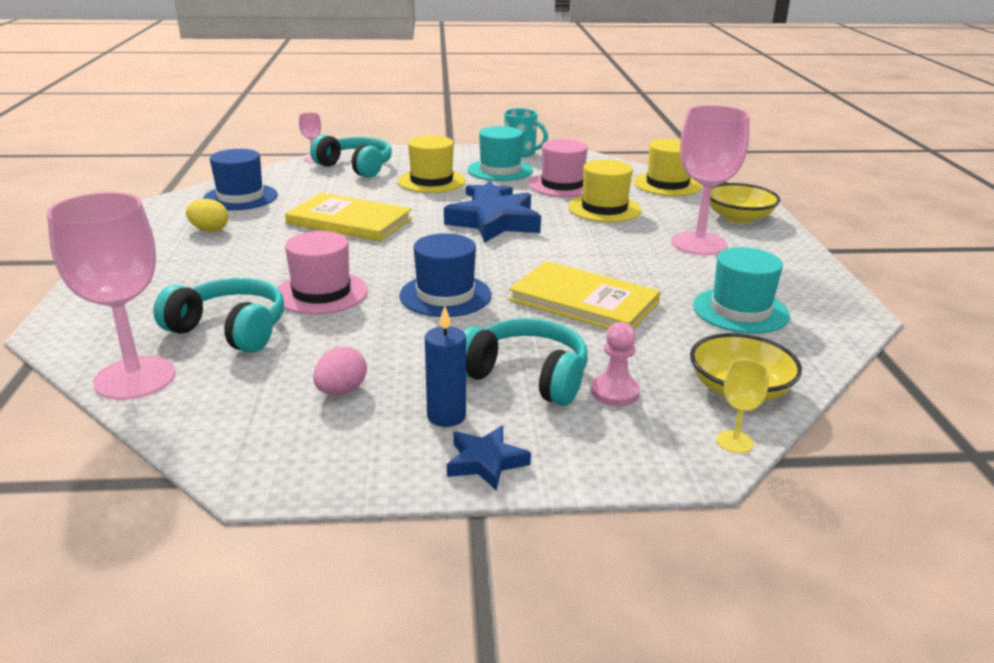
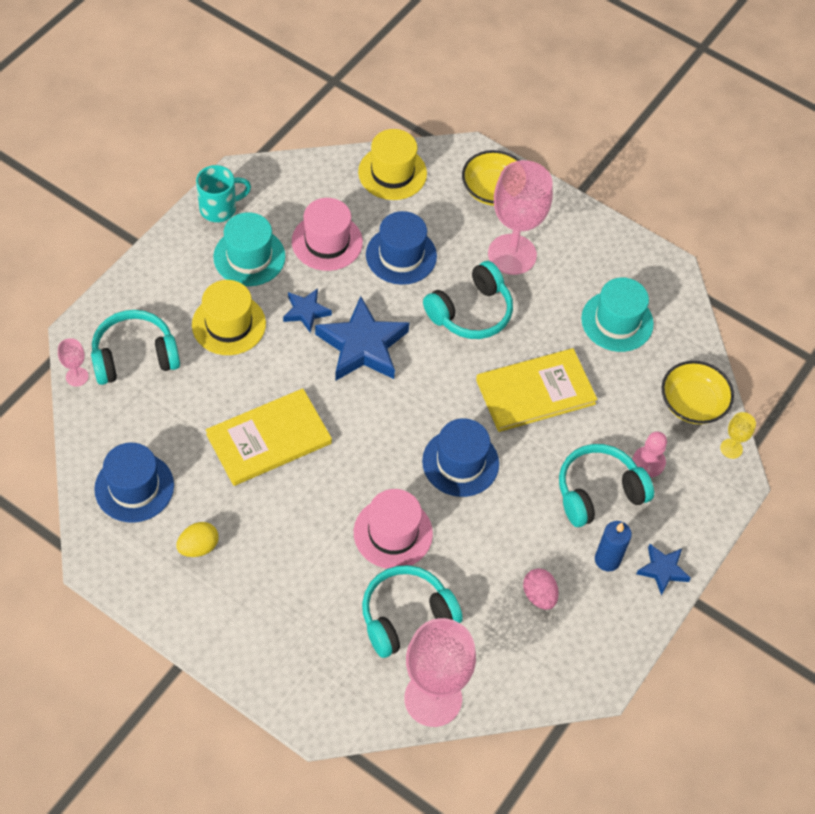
camera: 55 degrees left, 30 degrees up
yellow hat [568,159,641,222] -> blue hat [366,211,437,285]
none -> turquoise headphones [423,261,513,339]

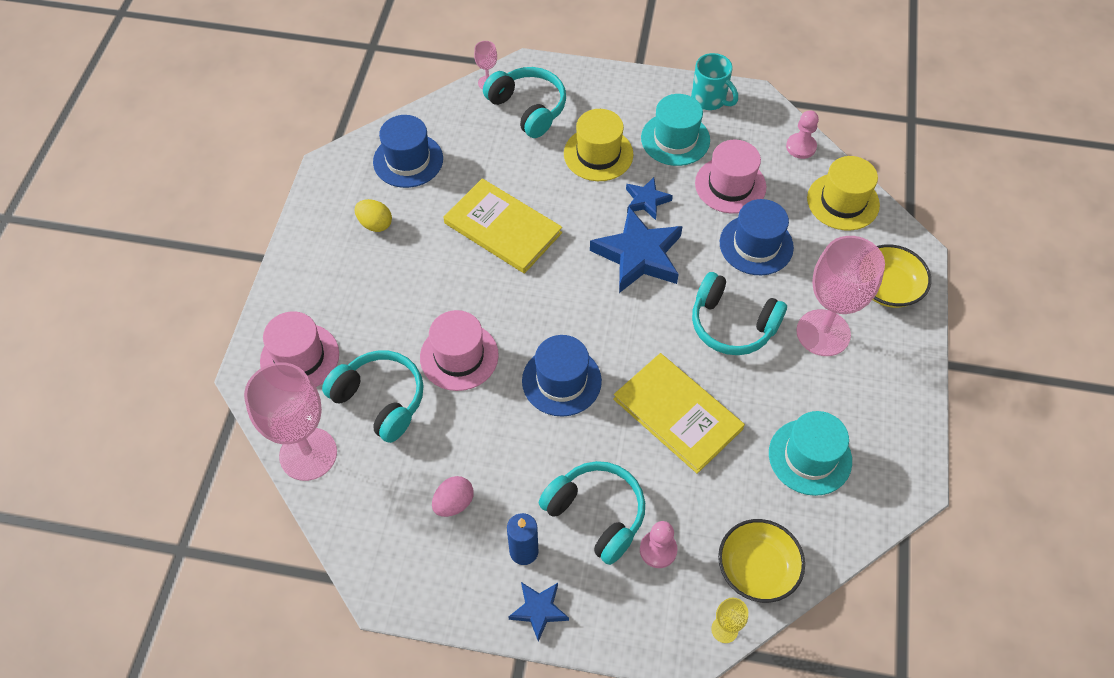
camera: 70 degrees right, 0 degrees up
none -> pink hat [260,311,339,387]
none -> pink pawn [786,110,819,159]

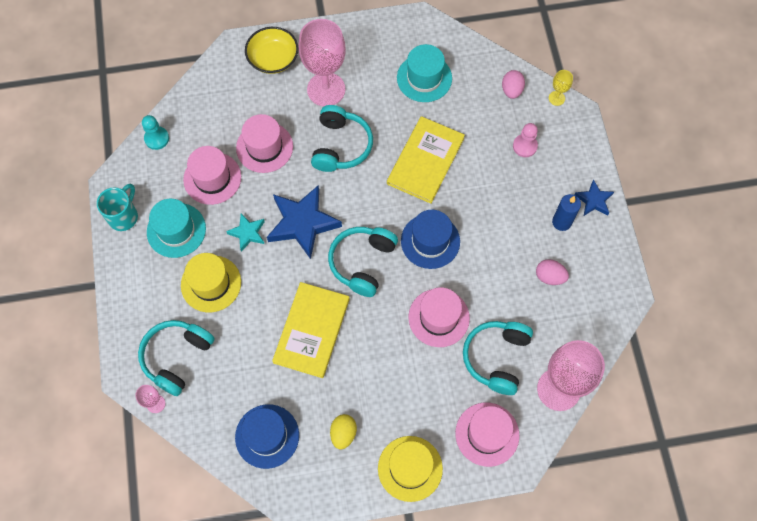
camera: 110 degrees left, 10 degrees up
turquoise headphones [539,461,645,565] -> turquoise headphones moved to [328,227,398,297]
blue star [626,177,673,220] -> turquoise star [226,213,265,252]
yellow bowl [718,519,805,603] -> pink egg [502,70,525,99]
blue hat [720,199,794,275] -> pink hat [236,114,293,173]
pink pawn [786,110,819,159] -> turquoise pawn [142,115,169,150]
yellow hat [807,156,880,231] -> yellow hat moved to [378,436,443,502]

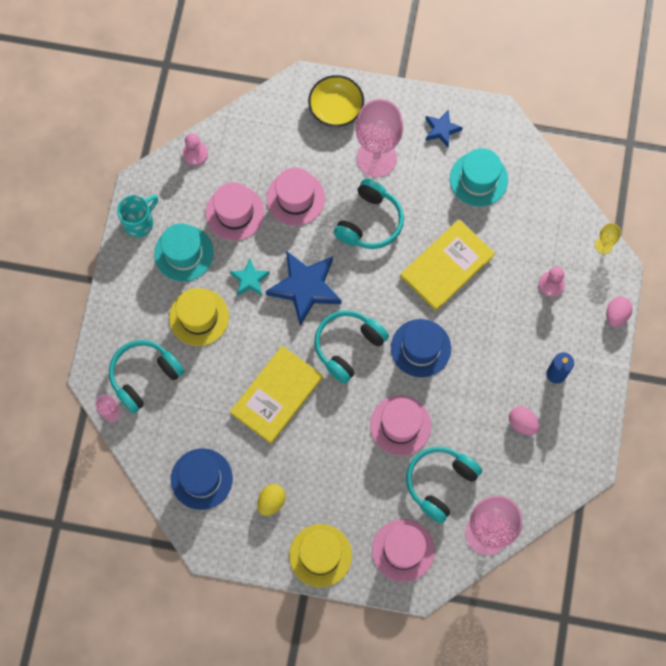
camera: 20 degrees right, 5 degrees up
turquoise pawn [142,115,169,150] -> pink pawn [183,133,208,166]
pink egg [502,70,525,99] -> pink egg moved to [606,297,633,327]
blue star [574,179,614,216] -> blue star moved to [425,109,463,147]

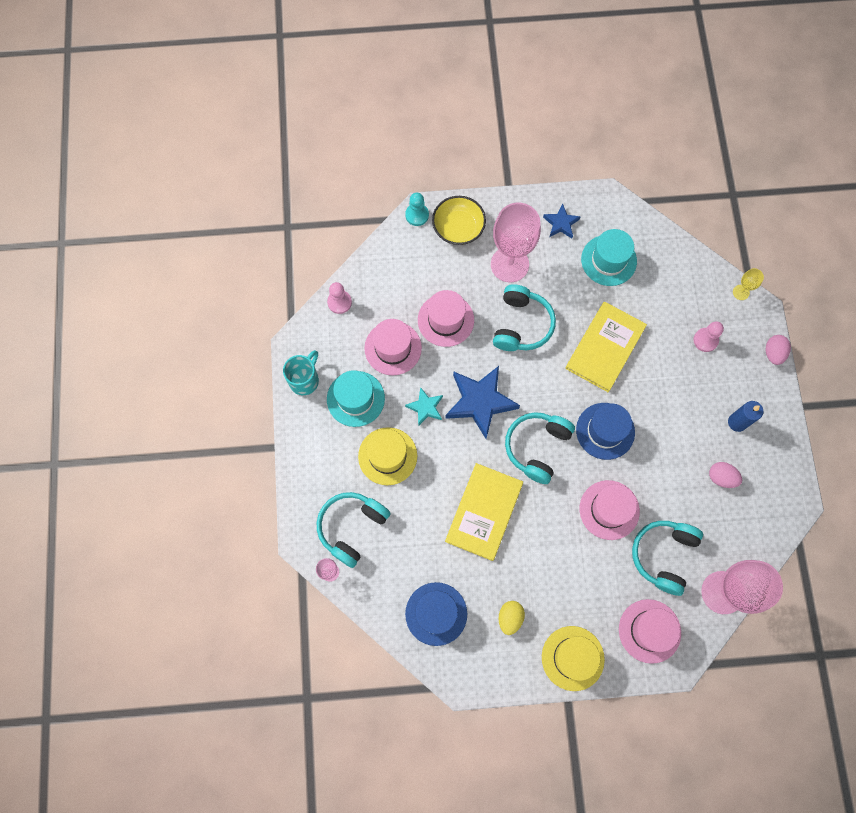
camera: 15 degrees left, 0 degrees up
none -> turquoise pawn [405,193,429,226]

